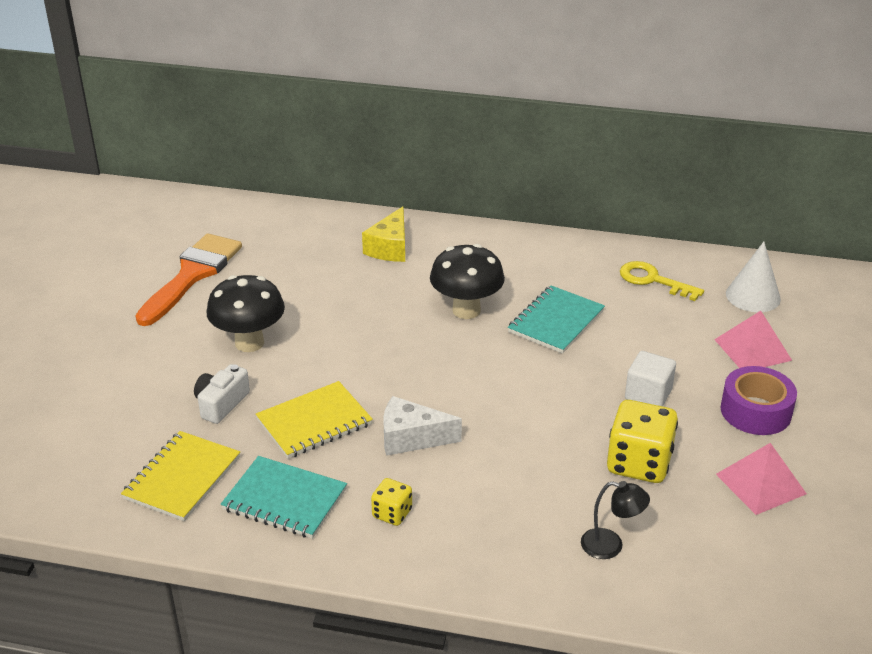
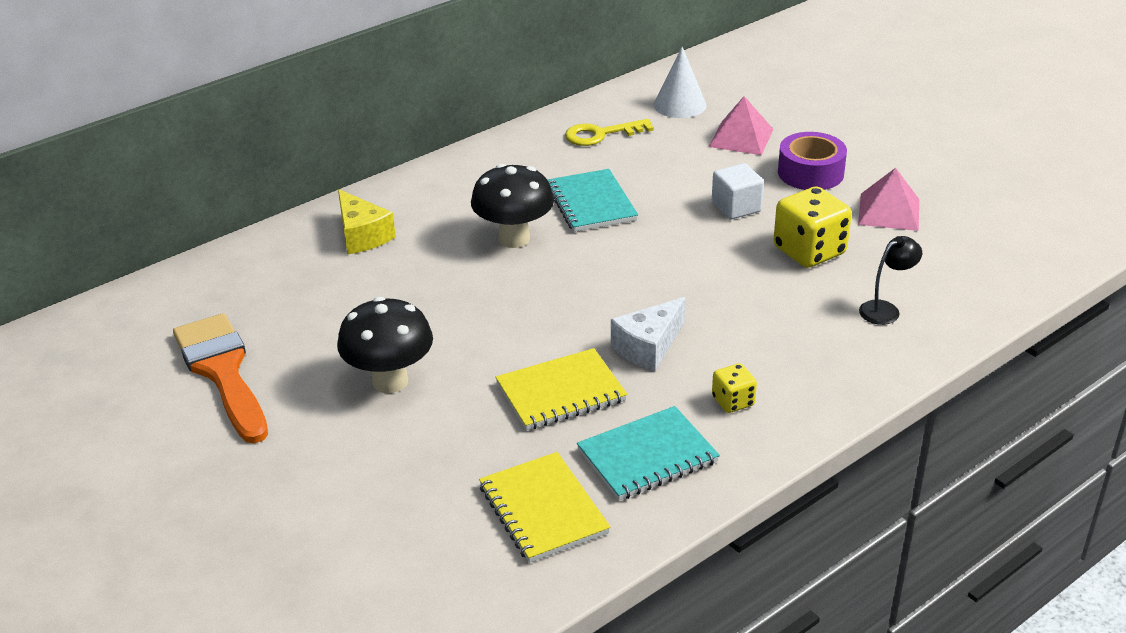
camera: 50 degrees left, 0 degrees up
white camera [194,364,250,424] -> none
yellow notebook [256,381,373,459] -> yellow notebook turned 60 degrees clockwise [495,348,627,430]

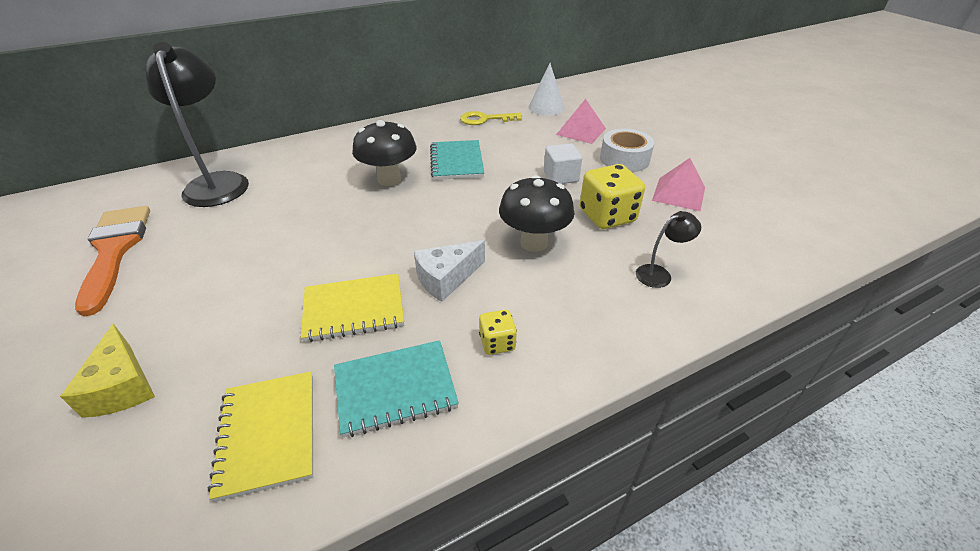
camera: 10 degrees right, 5 degrees up
black mushroom [337,297,433,393] -> black mushroom moved to [499,175,575,252]
yellow cheese [338,189,396,254] -> yellow cheese moved to [60,324,155,418]
purple tape [778,132,847,190] -> white tape [600,129,654,172]
none -> black lamp [145,42,249,207]

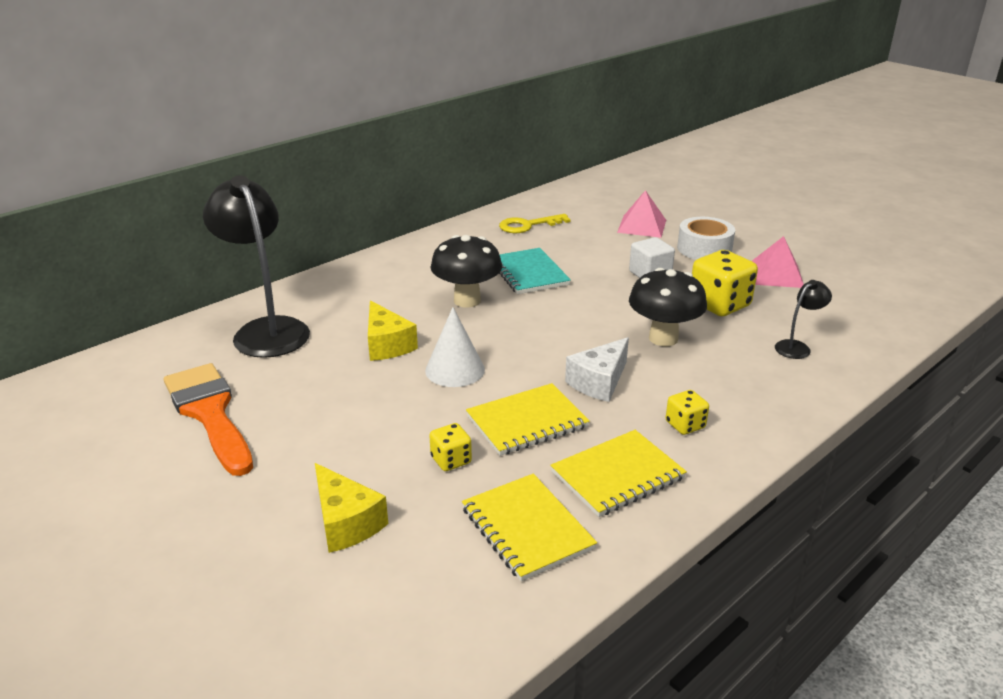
camera: 15 degrees left, 10 degrees down
turquoise notebook [334,340,459,437] -> yellow notebook [550,430,687,517]
white cone [528,63,565,116] -> white cone moved to [425,307,485,387]
none -> yellow cheese [368,300,418,361]
none -> yellow dice [429,423,472,471]

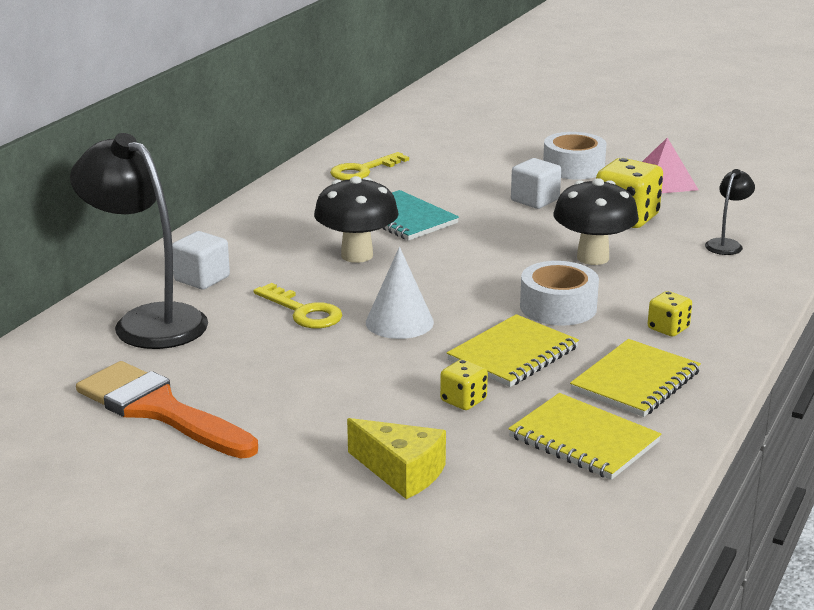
camera: 20 degrees left, 5 degrees down
yellow cheese [368,300,418,361] -> yellow key [253,283,342,328]
white cheese [565,337,629,402] -> white tape [520,261,599,325]
pink pyramid [617,190,666,238] -> none
none -> white cube [172,231,230,290]

